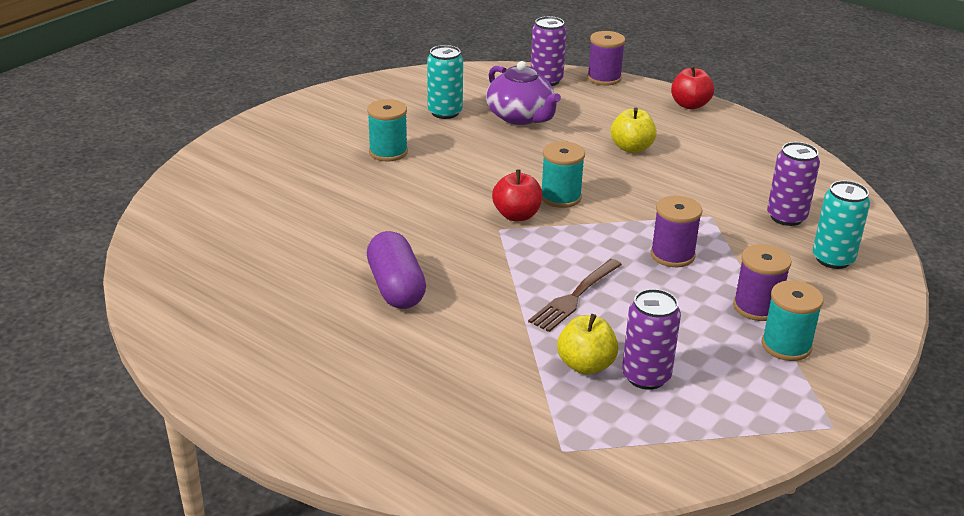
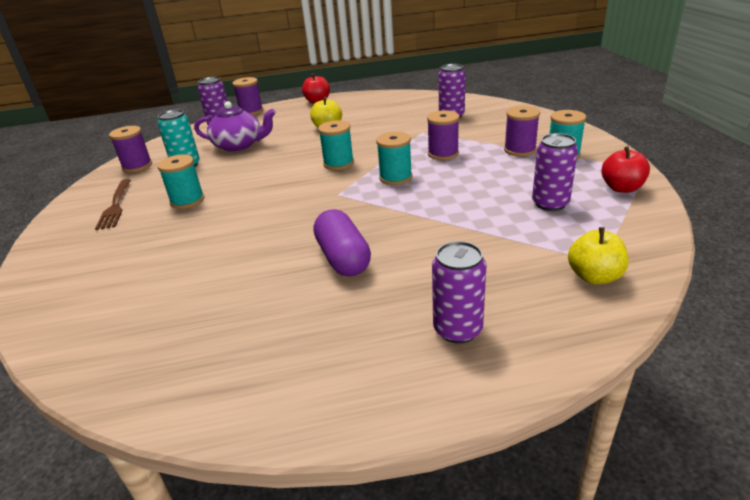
camera: 45 degrees left, 0 degrees up
purple capsule [367,231,426,309] -> purple capsule turned 45 degrees clockwise [314,209,371,277]
red apple [492,169,542,221] -> red apple moved to [601,146,650,193]
brown fork [528,259,622,332] -> brown fork moved to [95,179,131,230]
yellow apple [557,314,618,375] -> yellow apple moved to [568,227,629,285]
turquoise can [812,181,870,269] -> none
none -> purple spool [109,126,152,173]
none -> turquoise spool [376,132,412,185]
none -> purple can [432,241,486,343]

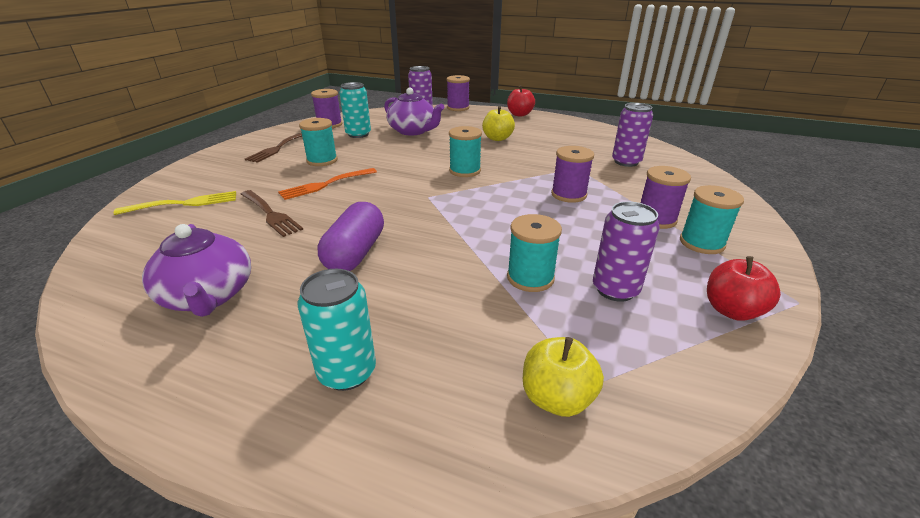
camera: 30 degrees right, 0 degrees up
turquoise spool [376,132,412,185] -> turquoise spool moved to [507,214,562,292]
purple can [432,241,486,343] -> turquoise can [297,269,376,391]
none -> yellow fork [114,191,236,215]
none -> purple teapot [142,224,251,317]
none -> brown fork [241,190,303,237]
none -> orange fork [278,168,377,200]

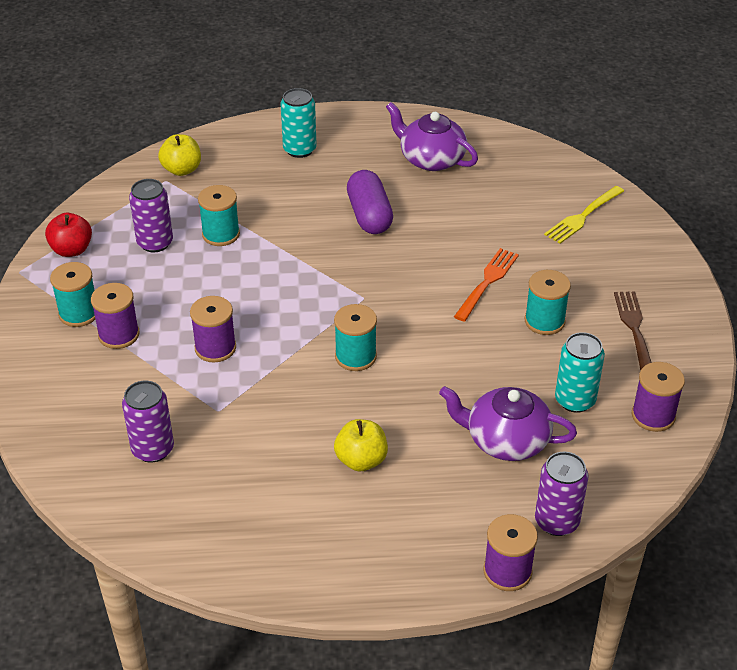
camera: 155 degrees right, 10 degrees up
brown fork [241,190,303,237] -> none
red apple [507,85,535,117] -> none

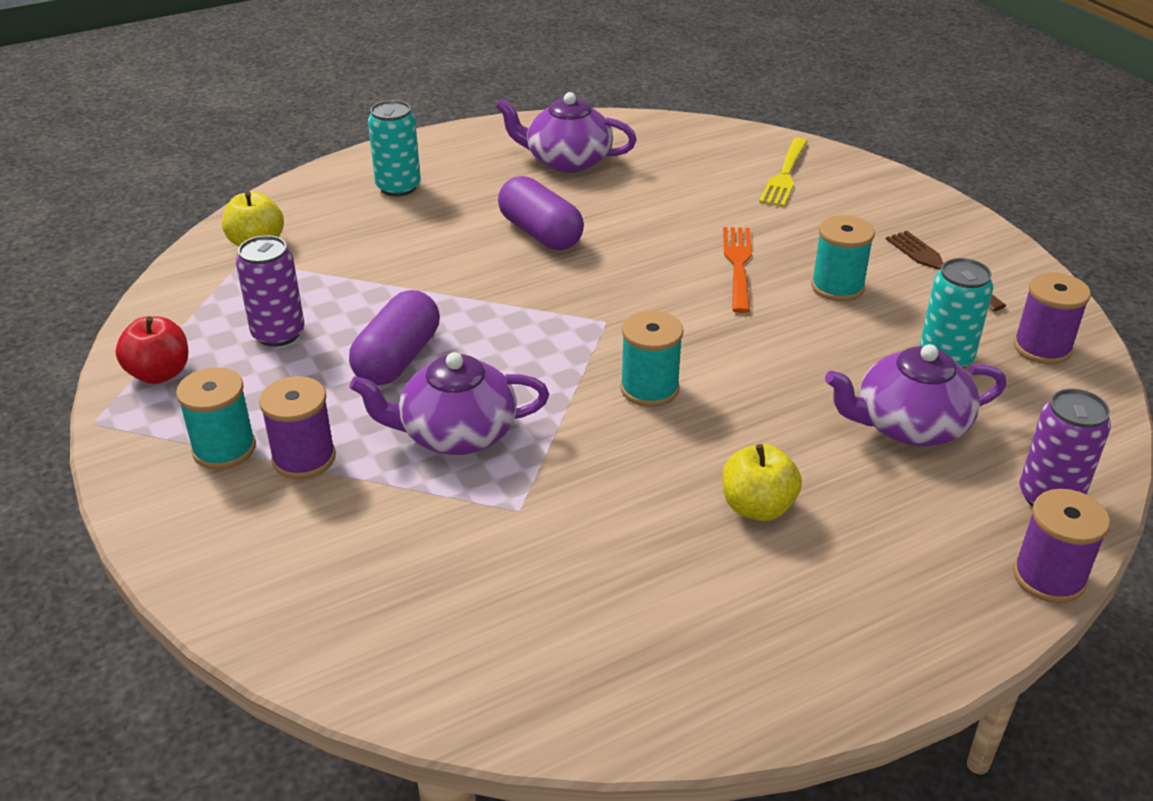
camera: 25 degrees left, 5 degrees down
purple can [122,381,174,463] -> none
purple spool [190,296,236,362] -> purple teapot [350,352,549,455]
turquoise spool [198,185,240,246] -> none
none -> purple capsule [349,290,440,386]

